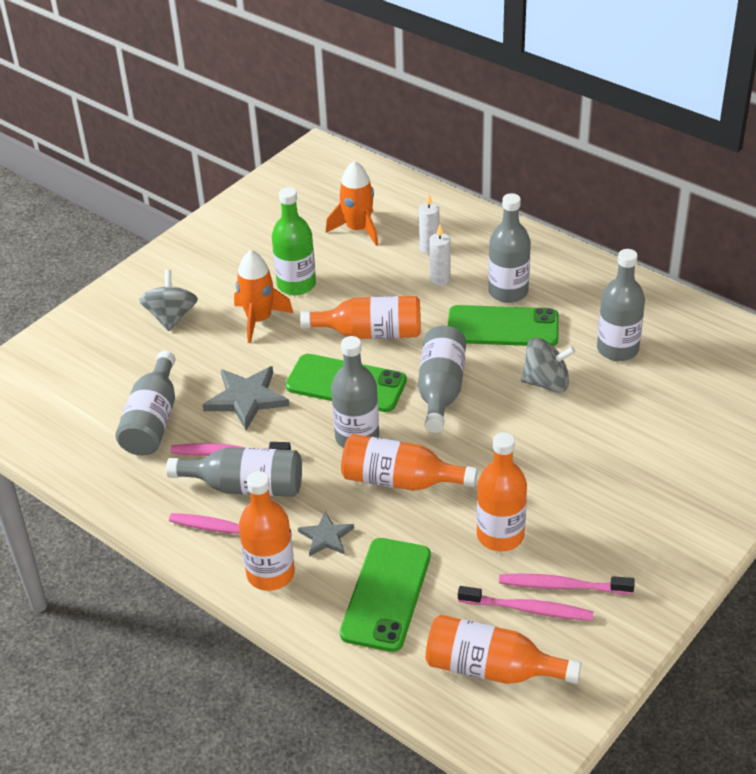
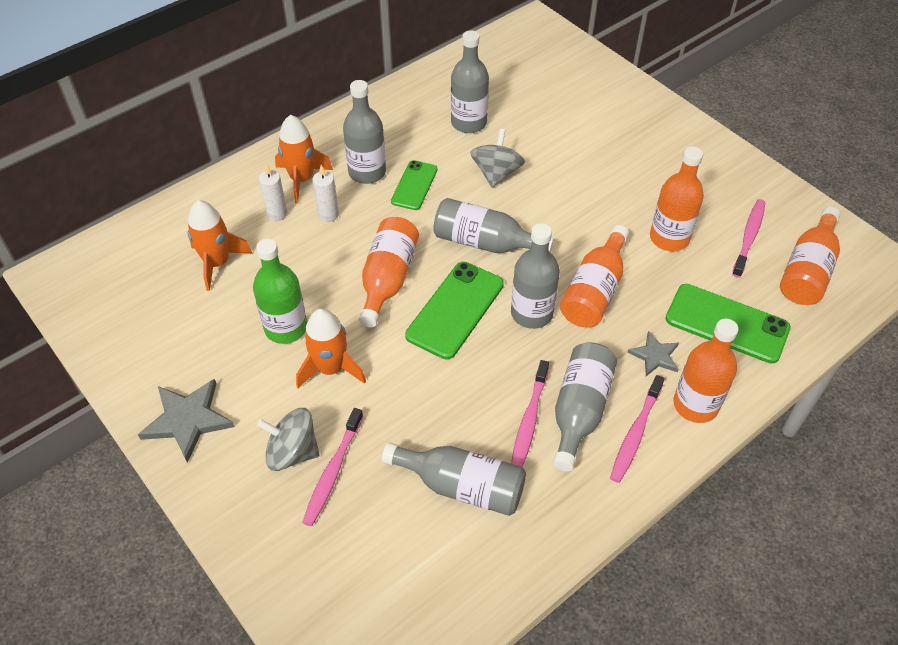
camera: 80 degrees left, 10 degrees up
grey star [203,366,290,430] -> grey star moved to [138,379,235,463]
green phone [448,305,559,346] -> green phone [391,160,438,210], size x0.62
pink toothbrush [499,574,635,594] -> pink toothbrush moved to [302,408,363,526]
none -> orange rocket [275,115,333,204]

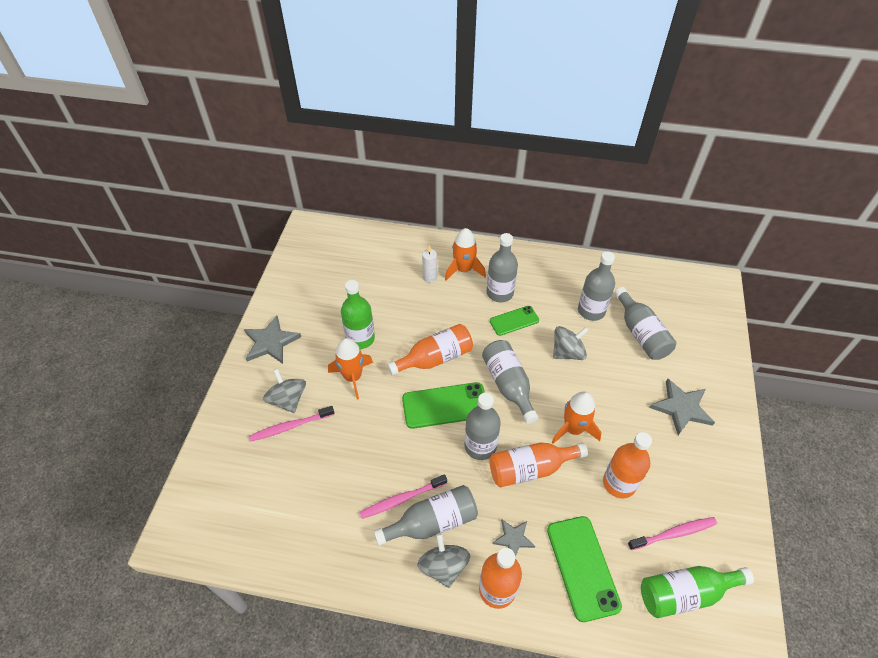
camera: 50 degrees right, 0 degrees up
orange rocket [187,200,252,291] -> orange rocket moved to [552,391,602,444]
white candle [313,165,339,222] -> none
grey bottle [382,442,526,516] -> grey bottle moved to [614,287,676,360]
pink toothbrush [610,375,664,483] -> grey spinning top [418,533,470,588]
orange bottle [780,207,840,305] -> green bottle [641,566,754,618]
none -> grey star [649,378,715,435]

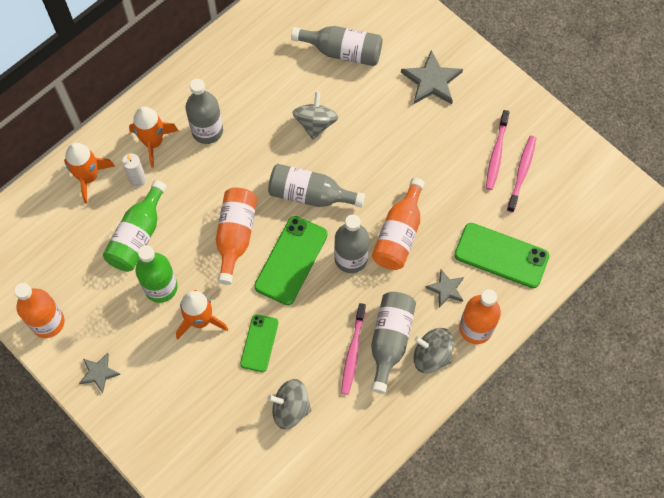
camera: 55 degrees left, 15 degrees up
grey star [244,315,301,364] -> grey star [79,353,121,393], size x0.60
pink toothbrush [249,406,334,442] -> pink toothbrush moved to [486,110,510,190]
grey spinning top [263,369,306,413] -> grey spinning top moved to [268,379,311,429]
green phone [490,306,539,336] -> green phone moved to [240,314,278,372]
orange rocket [552,391,602,444] -> orange rocket moved to [64,143,115,203]
grey bottle [578,251,615,321] -> none
orange bottle [603,432,652,498] -> orange bottle moved to [14,283,65,338]
green bottle [641,566,754,618] -> green bottle moved to [103,180,167,272]

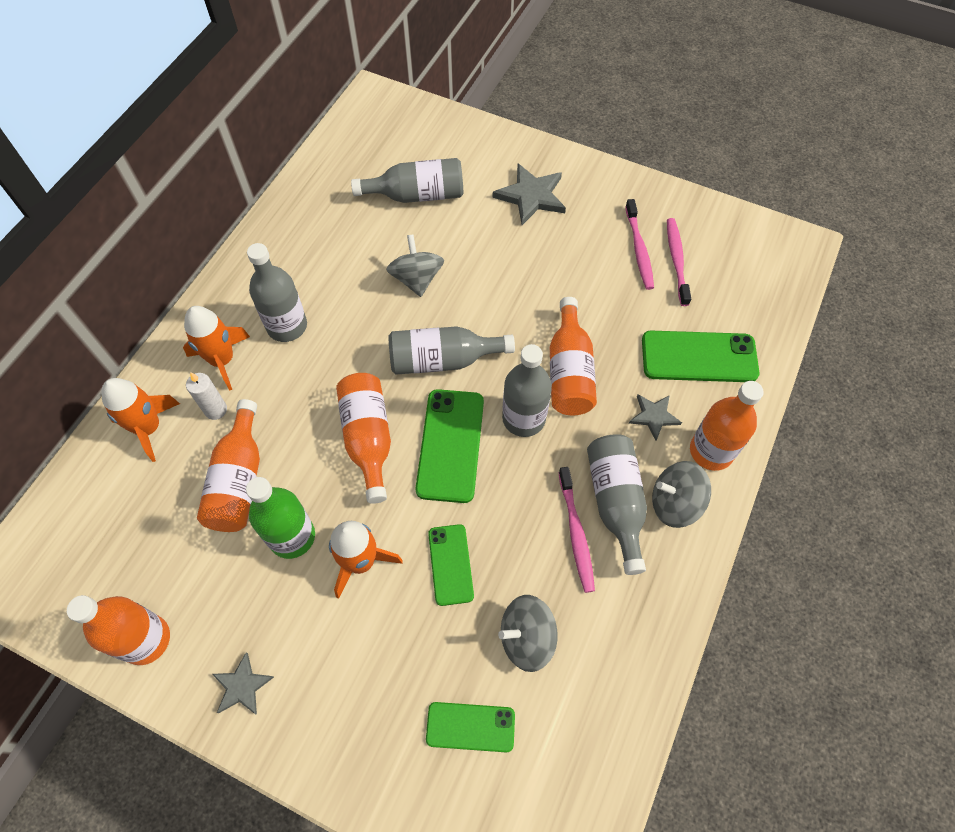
camera: 20 degrees left, 5 degrees down
green bottle [103,180,167,272] -> orange bottle [197,399,260,532]
none -> green phone [426,702,515,753]

